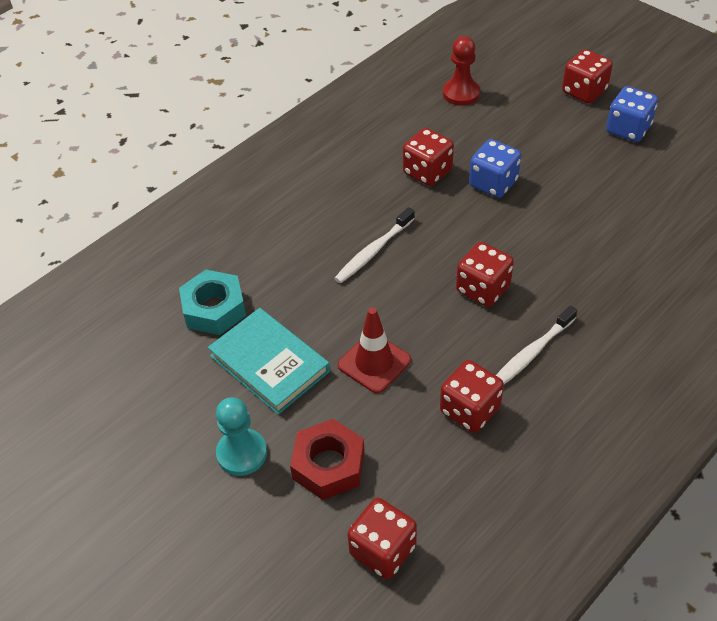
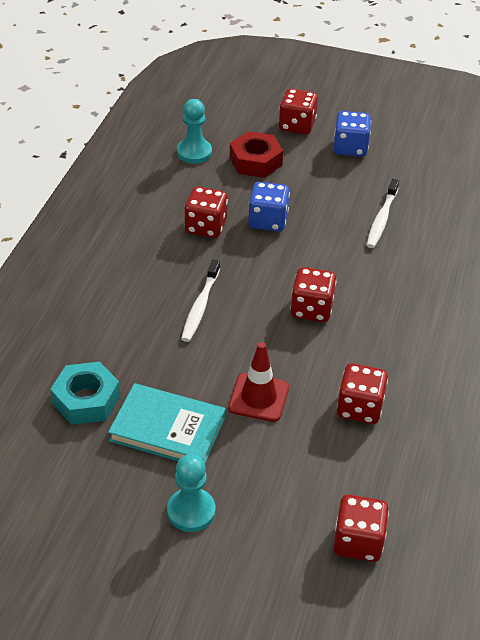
camera: 30 degrees left, 5 degrees down
red nut [290,419,365,500] -> red nut moved to [230,131,283,178]
red pawn [443,36,480,106] -> turquoise pawn [177,99,212,164]
white toothbrush [496,306,577,384] -> white toothbrush moved to [367,179,399,248]

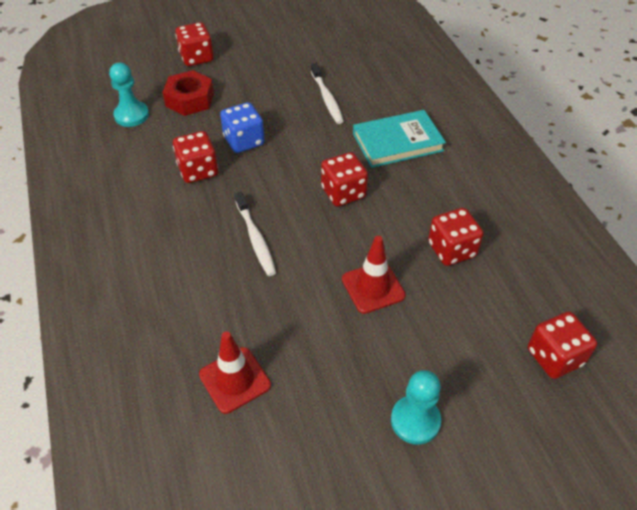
camera: 35 degrees left, 5 degrees up
turquoise nut [50,362,120,425] -> red traffic cone [199,331,271,414]
turquoise book [108,383,226,464] -> turquoise book moved to [353,110,446,168]
blue dice [334,111,371,157] -> none

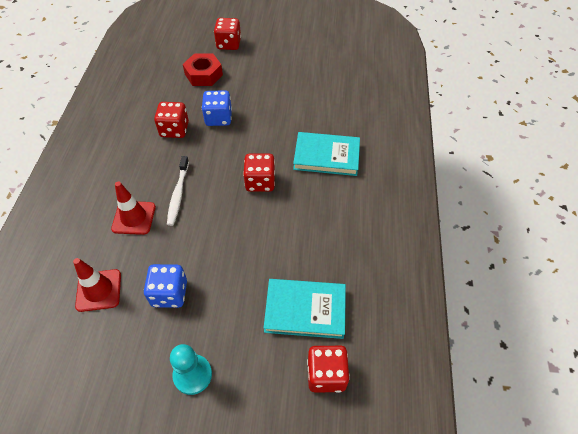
camera: 25 degrees right, 5 degrees up
turquoise pawn [109,63,149,127] -> none
white toothbrush [311,63,344,124] -> none
red traffic cone [342,236,406,314] -> red traffic cone moved to [111,182,156,235]
red dice [428,208,483,266] -> none
none -> blue dice [144,264,187,308]
none -> turquoise book [264,279,346,339]

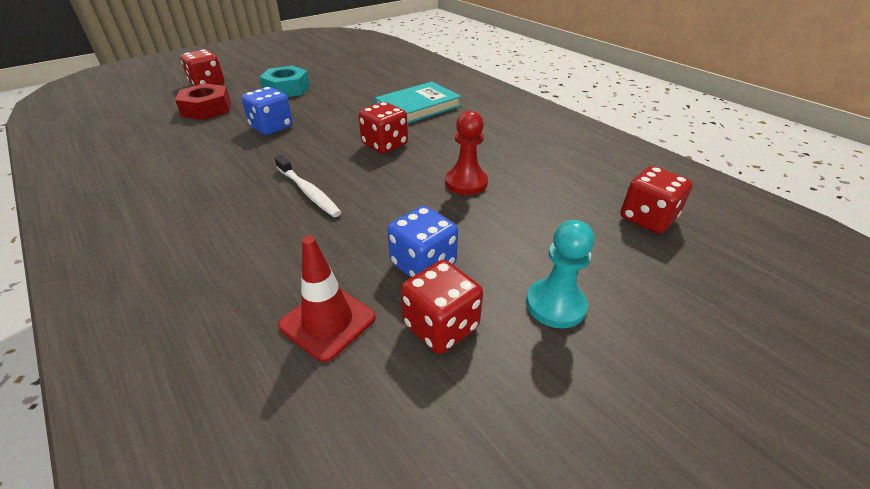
camera: 45 degrees left, 15 degrees down
red traffic cone [111,182,156,235] -> none
red dice [154,102,189,138] -> red dice moved to [401,260,483,354]
turquoise book [264,279,346,339] -> none
none -> turquoise nut [259,66,310,97]
none -> red pawn [445,111,488,195]

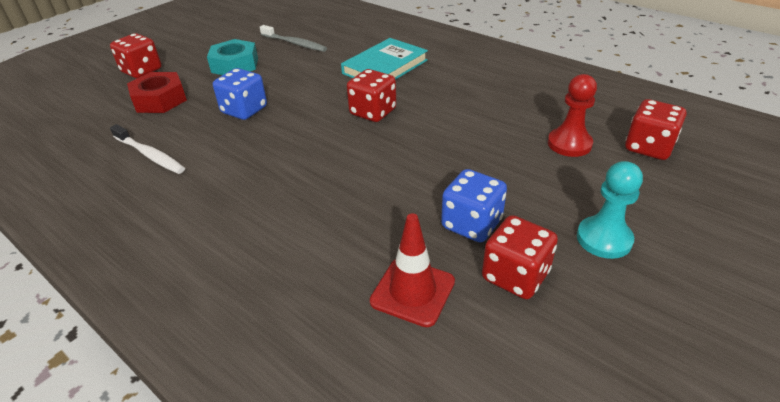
camera: 10 degrees left, 0 degrees up
white toothbrush [274,155,342,217] -> white toothbrush moved to [110,124,185,174]
red pawn [445,111,488,195] -> red pawn moved to [548,74,597,157]
none -> grey toothbrush [260,25,327,52]

